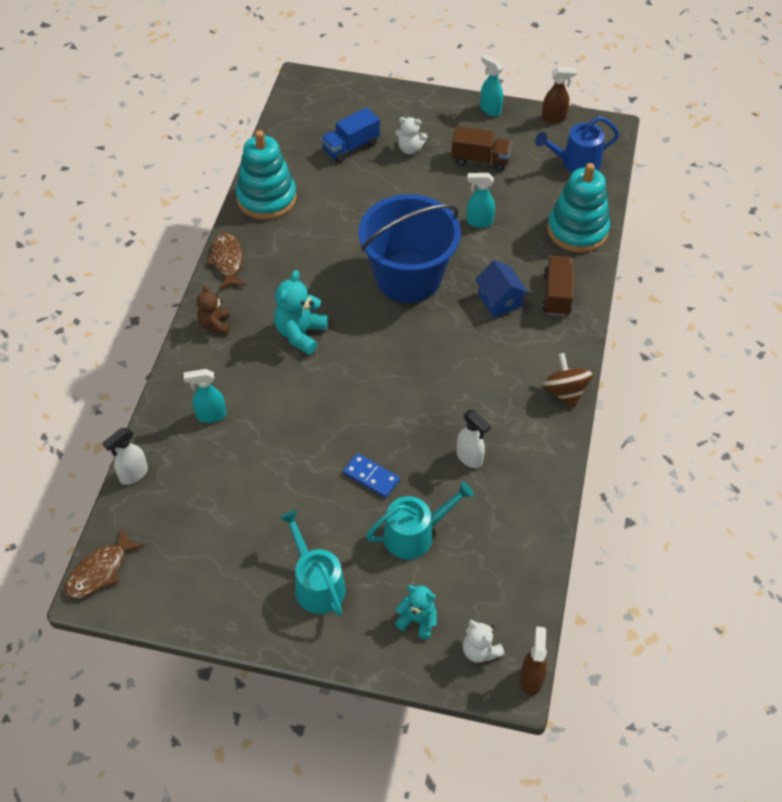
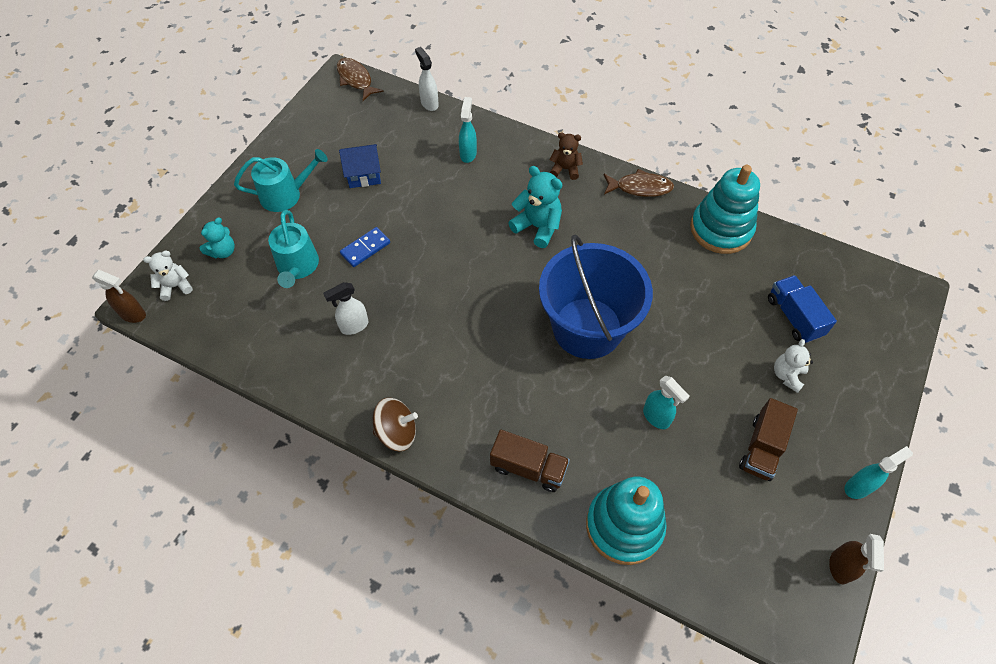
camera: 105 degrees right, 5 degrees up
turquoise spray bottle [466,173,495,228] -> turquoise spray bottle turned 120 degrees clockwise [643,376,690,429]
blue house [475,260,529,317] -> blue house moved to [339,144,381,188]
blue watering can [535,116,619,173] -> none

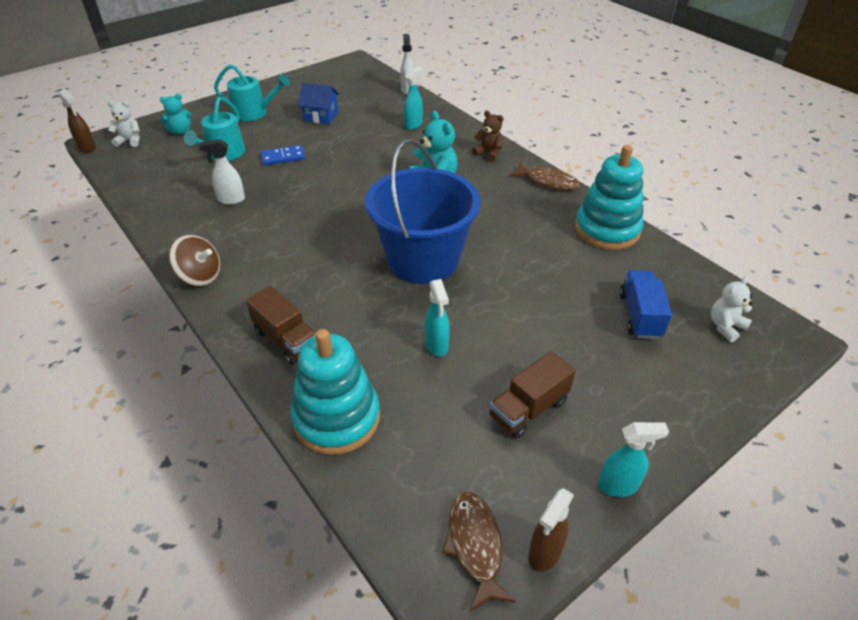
camera: 25 degrees right, 15 degrees down
brown fish [337,58,384,101] -> brown fish moved to [442,492,516,611]
white teddy bear [774,339,813,393] -> white teddy bear moved to [711,276,753,342]

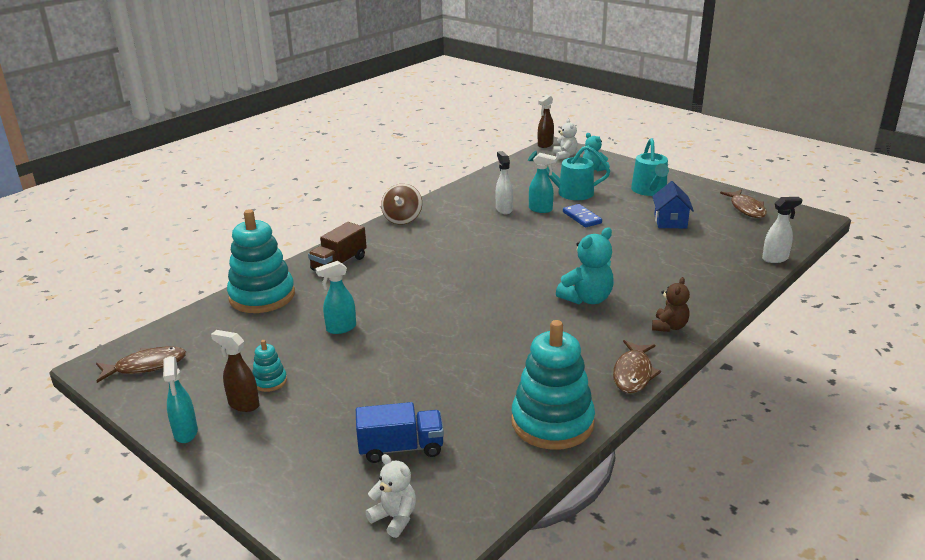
camera: 80 degrees right, 15 degrees down
blue bucket [365,139,481,284] -> none
turquoise spray bottle [404,66,423,130] -> turquoise spray bottle moved to [529,153,557,213]
brown truck [490,351,576,439] -> turquoise stacking toy [252,340,287,392]
brown spray bottle [528,488,574,572] -> brown spray bottle moved to [211,330,260,412]
none -> brown fish [720,190,767,218]

